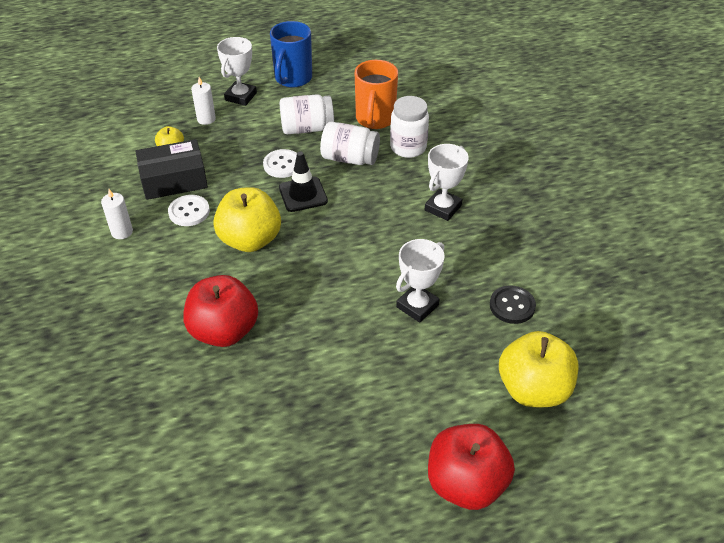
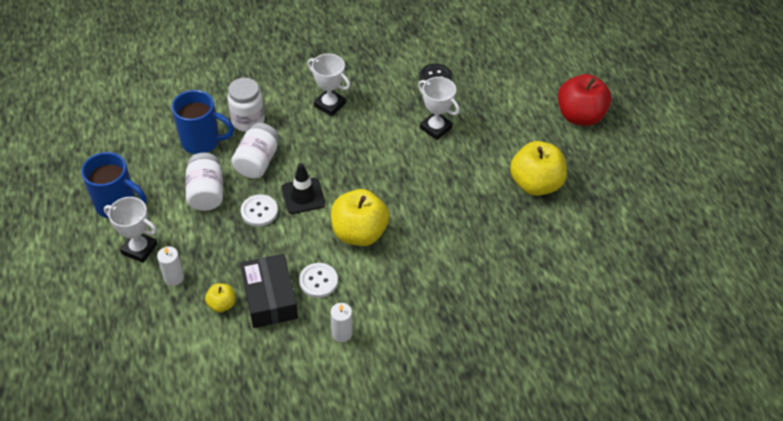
camera: 90 degrees left, 5 degrees up
red apple [183,275,258,347] -> none
orange mug [355,60,398,129] -> blue mug [172,90,234,154]
yellow apple [499,331,578,407] -> yellow apple moved to [510,141,567,196]

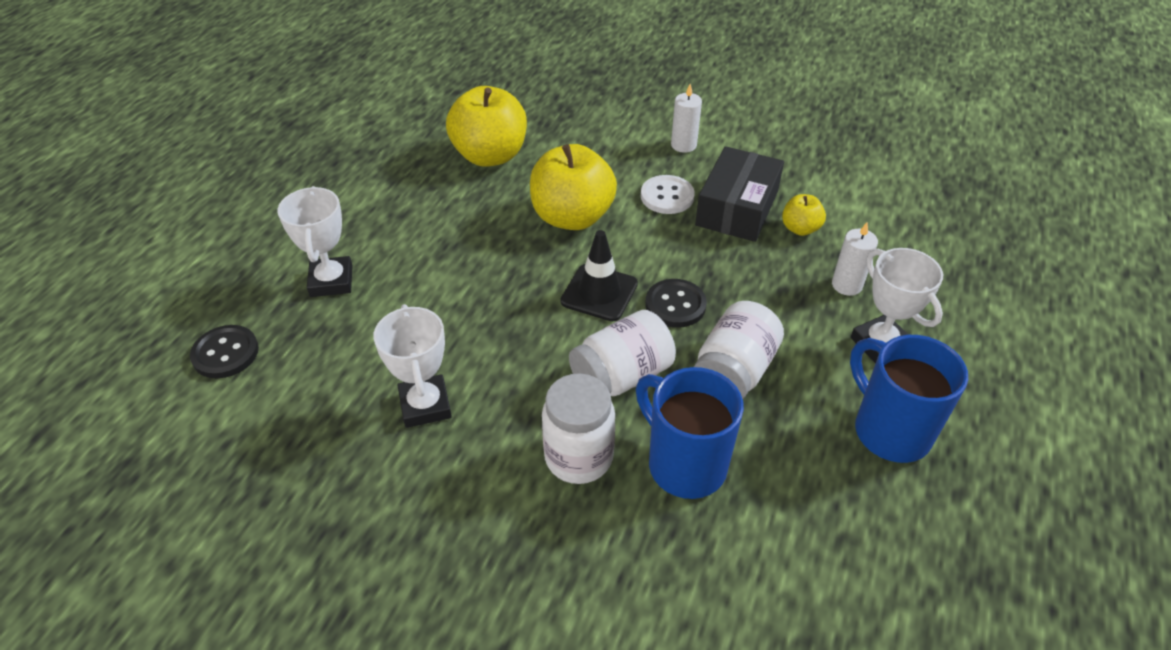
camera: 140 degrees left, 5 degrees down
white button [241,194,278,226] -> black button [646,279,707,328]
yellow apple [510,141,567,196] -> yellow apple moved to [446,86,527,167]
red apple [558,74,612,126] -> none

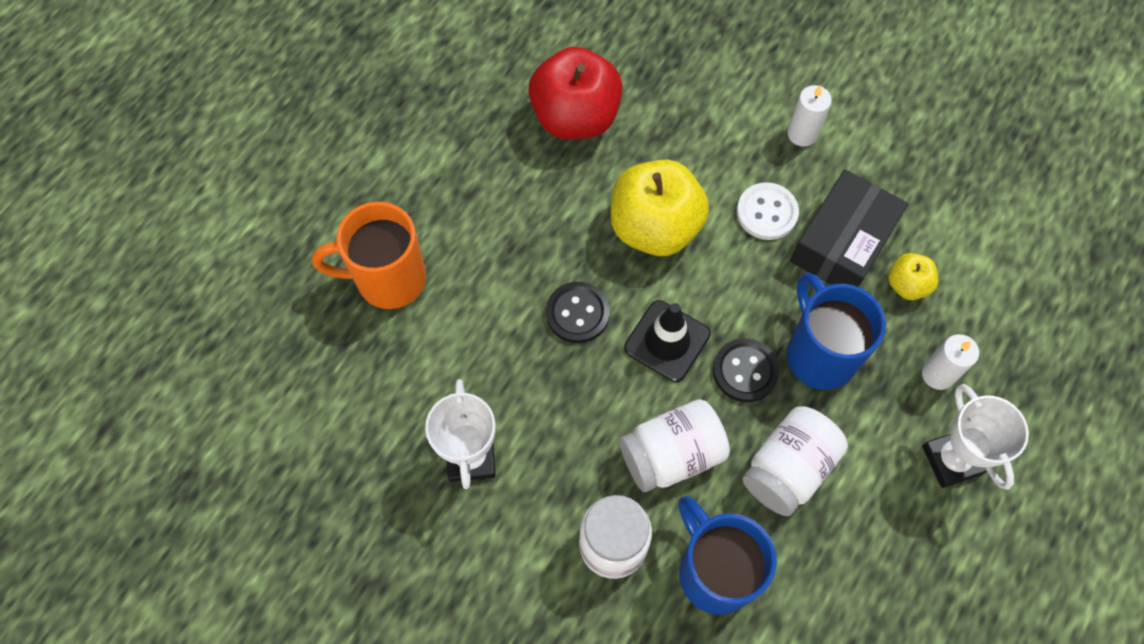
camera: 10 degrees right, 20 degrees up
black button [190,325,259,378] -> black button moved to [546,282,610,343]
white trophy [277,186,353,297] -> orange mug [312,202,426,309]
yellow apple [446,86,527,167] -> red apple [528,47,623,140]
blue mug [850,335,968,463] -> blue mug moved to [787,272,886,390]

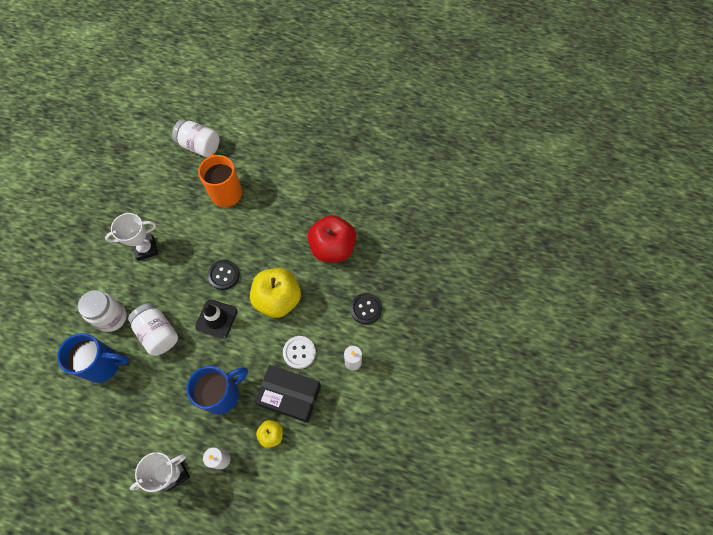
camera: 75 degrees right, 0 degrees up
blue mug [678,496,777,615] -> blue mug turned 45 degrees clockwise [57,333,129,383]
black button [713,338,779,402] -> black button moved to [350,293,382,324]
white jar [742,407,848,516] -> white jar moved to [172,119,219,157]

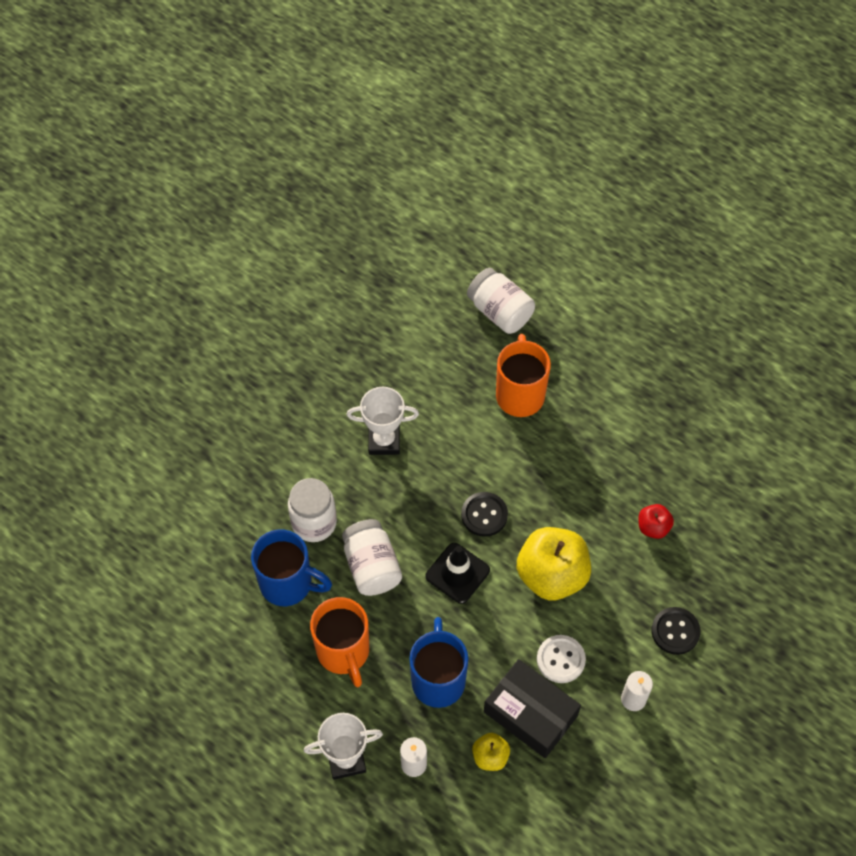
camera: 20 degrees right, 5 degrees down
blue mug [186,366,248,415] -> blue mug turned 75 degrees counterclockwise [409,617,469,708]
red apple [308,215,356,262] -> red apple [638,504,674,539], size x0.49
none -> orange mug [310,597,369,687]

